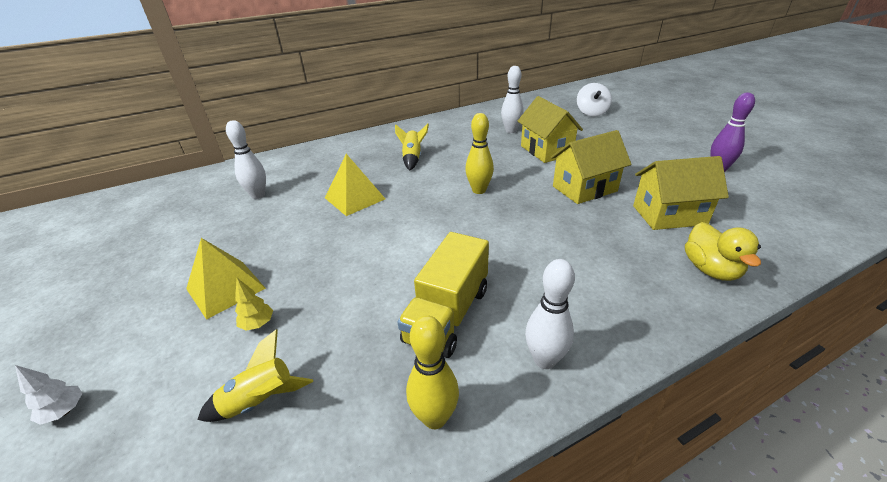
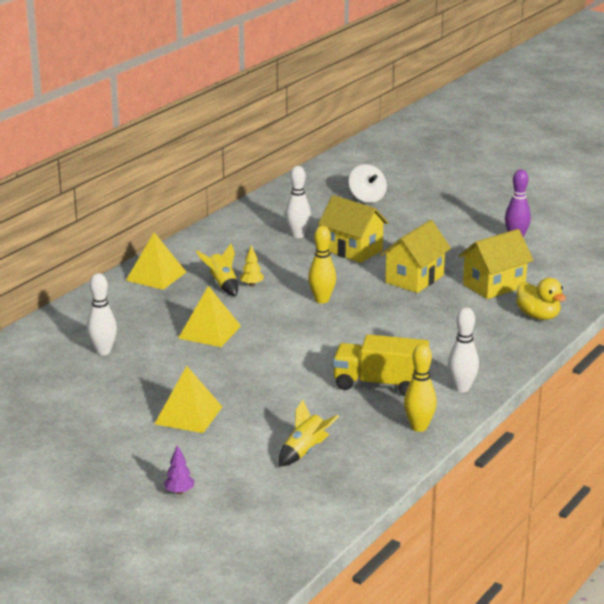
camera: 30 degrees left, 10 degrees down
white tree [15,365,82,425] -> purple tree [163,445,194,494]
yellow tree [235,278,273,331] -> yellow tree moved to [240,245,264,286]
yellow truck [397,232,489,358] -> yellow truck turned 105 degrees clockwise [333,334,429,396]
none -> yellow pyramid [126,233,186,290]

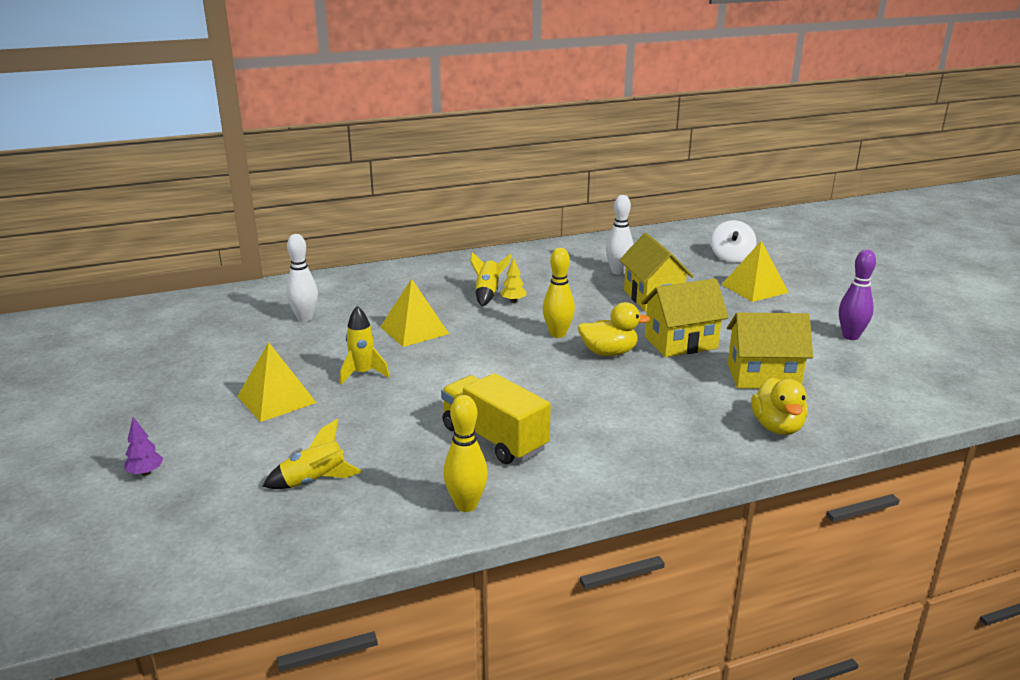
camera: 35 degrees right, 0 degrees up
yellow pyramid [126,233,186,290] -> yellow pyramid moved to [721,241,789,302]
white bowling pin [448,308,479,392] -> none
none -> yellow rocket [340,306,390,385]
none -> yellow duck [578,302,650,356]

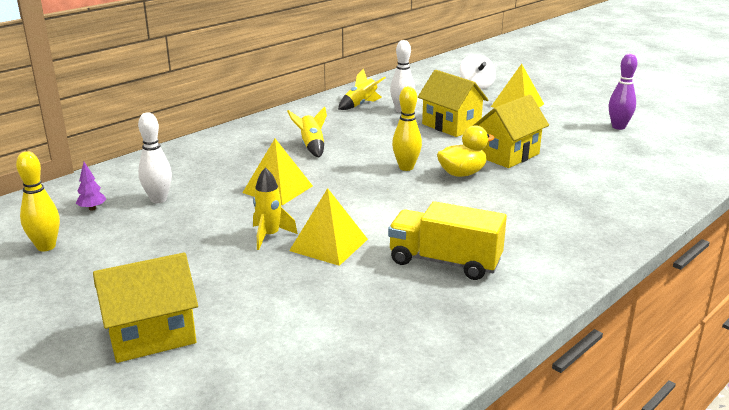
camera: 25 degrees left, 0 degrees up
purple tree [124,417,163,476] -> purple tree moved to [76,162,106,211]
yellow pyramid [237,342,316,422] -> yellow pyramid moved to [289,188,368,266]
yellow rocket [262,419,362,489] -> yellow rocket moved to [338,69,386,110]
yellow bowling pin [443,395,488,512] -> yellow bowling pin moved to [16,151,60,252]
yellow tree [500,257,526,303] -> none
yellow house [727,313,813,389] -> yellow house moved to [93,252,198,363]
yellow duck [751,377,808,435] -> none

